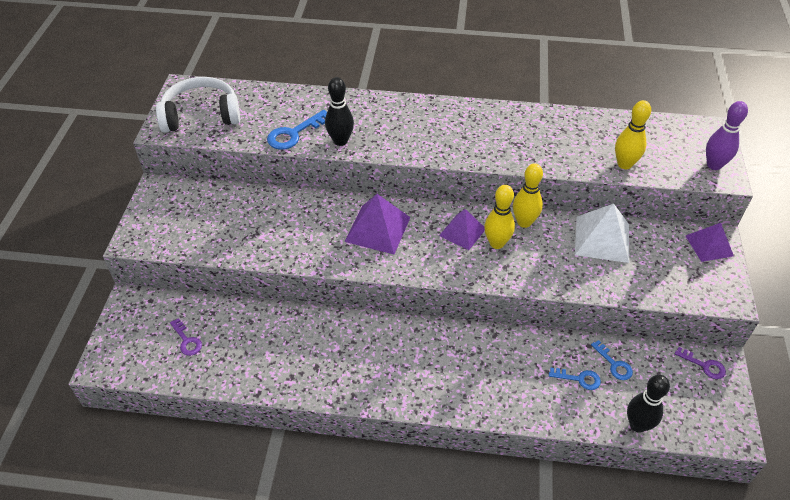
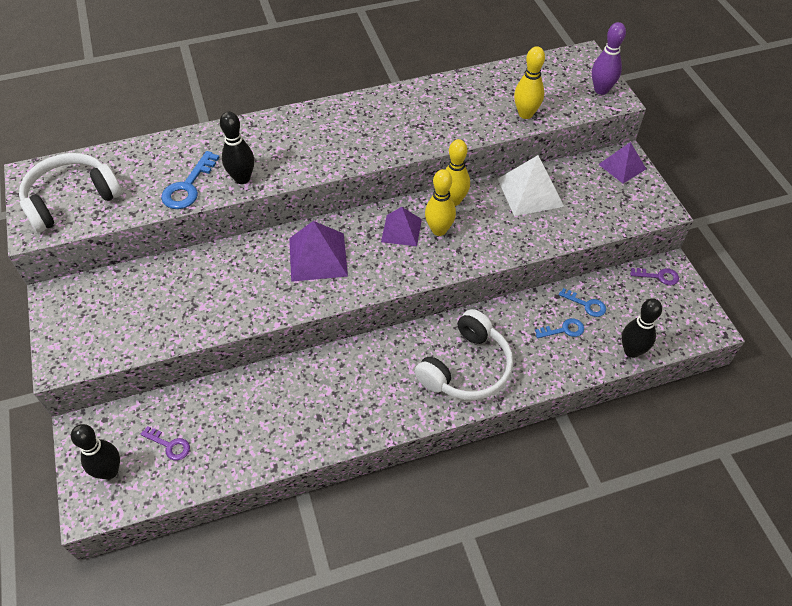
camera: 25 degrees left, 5 degrees up
none -> black bowling pin [71,424,120,479]
none -> white headphones [414,309,513,400]

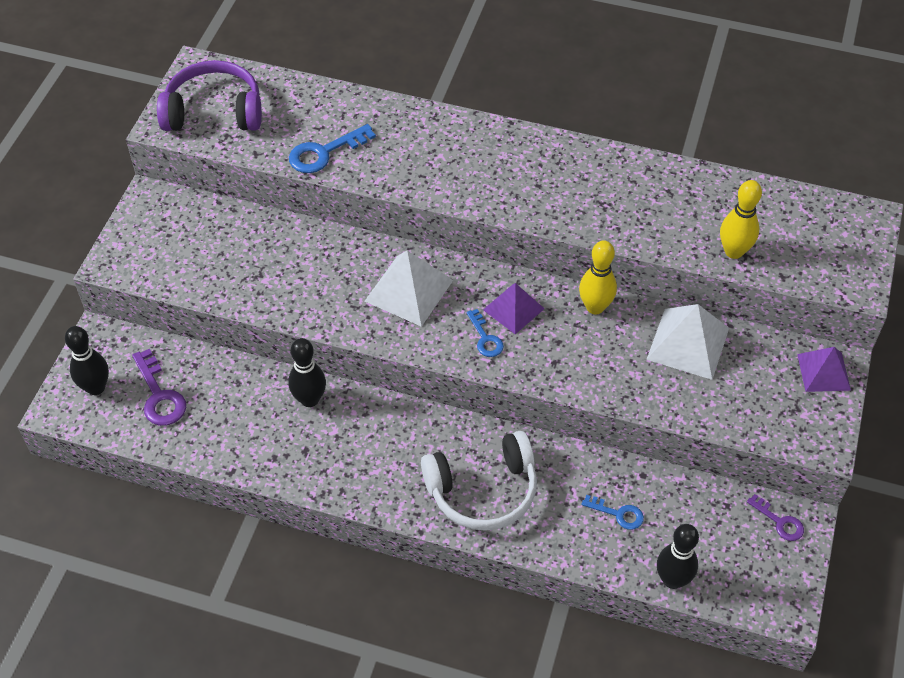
camera: 35 degrees right, 0 degrees up
white headphones [19,153,122,232] -> purple headphones [157,60,262,131]
purple key [140,426,190,461] -> purple key [132,349,186,426], size x1.61
black bowling pin [220,111,254,184] -> black bowling pin moved to [288,338,326,407]
purple pyramid [289,221,348,282] -> white pyramid [365,250,453,327]
yellow bowling pin [425,169,456,236] -> none
blue key [559,288,606,317] -> blue key moved to [466,309,504,357]
purple bowling pin [592,22,626,95] -> none

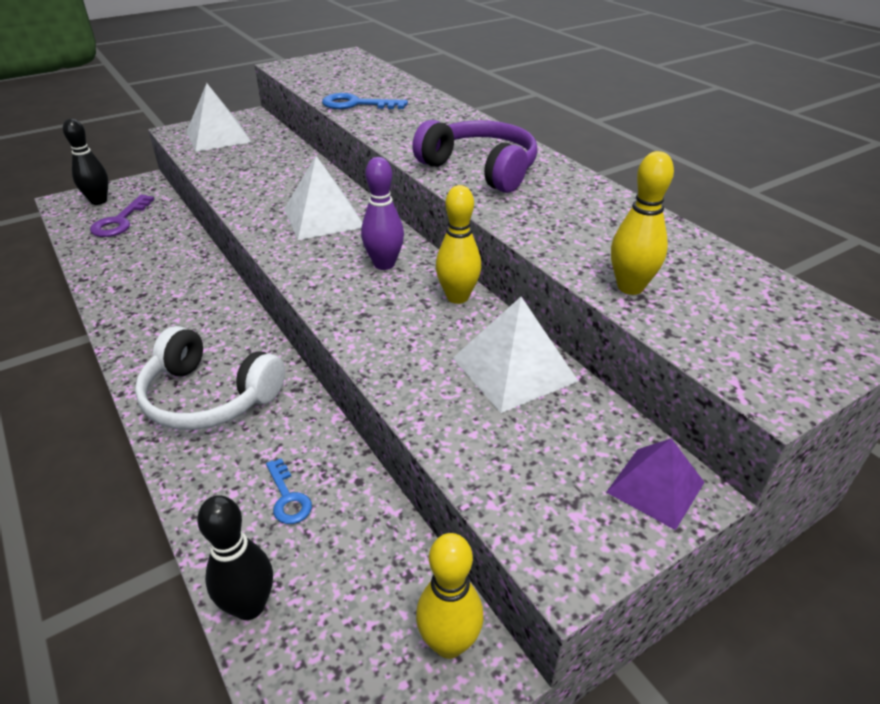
camera: 40 degrees right, 15 degrees down
purple headphones [157,60,262,131] -> purple headphones moved to [412,120,537,193]
black bowling pin [288,338,326,407] -> none
blue key [466,309,504,357] -> none
purple pyramid [483,283,544,334] -> purple bowling pin [361,157,404,270]
purple key [747,494,804,541] -> yellow bowling pin [416,533,483,659]
none -> white pyramid [186,83,251,152]

